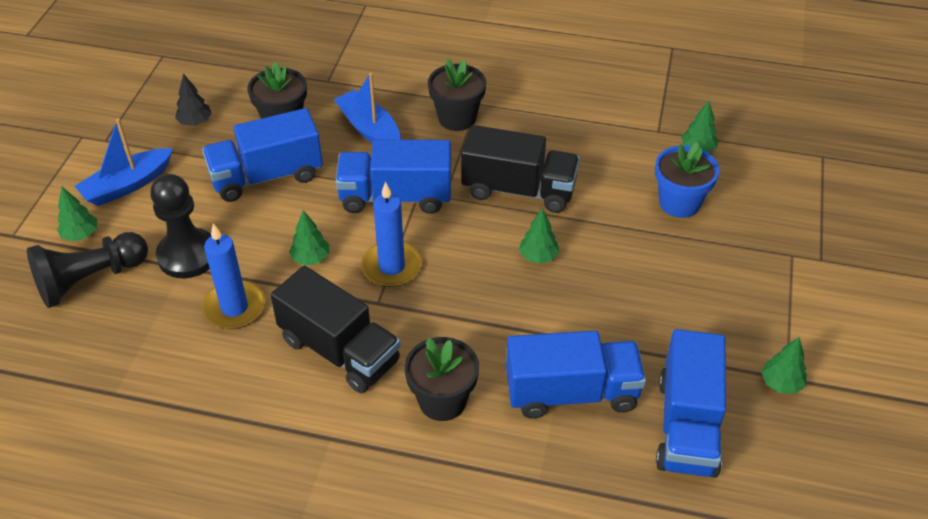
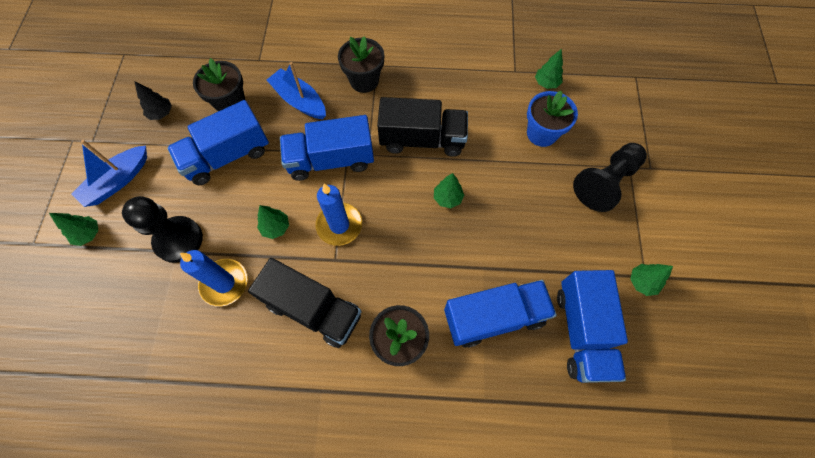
camera: 10 degrees left, 20 degrees up
black pawn [27,232,148,308] -> black pawn moved to [573,143,647,212]

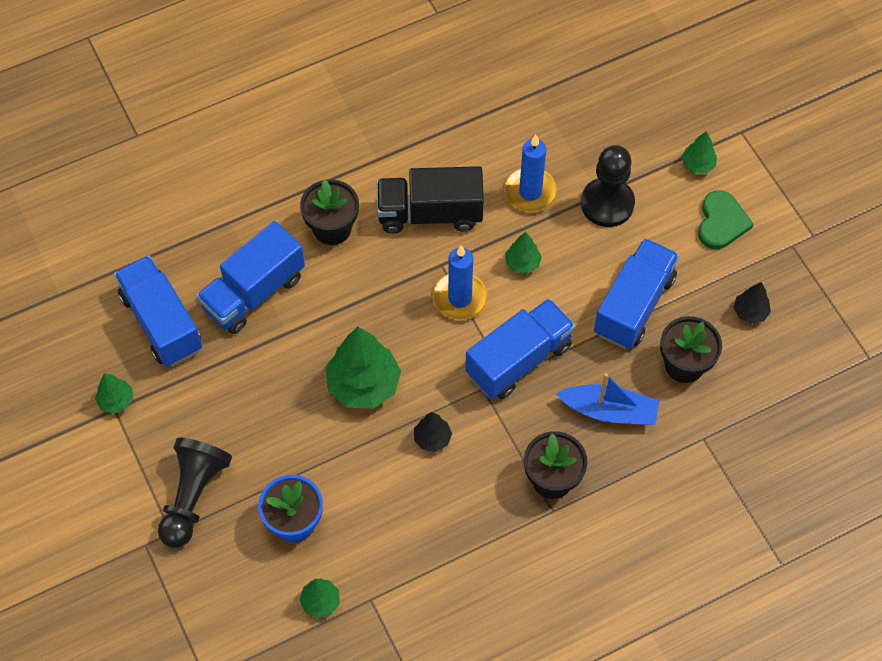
camera: 150 degrees right, 5 degrees down
blue boat [72,140,147,207] -> green heart [698,190,754,249]
black truck [377,97,468,157] -> black tree [414,412,452,452]
green tree [434,173,464,208] -> green tree [326,327,401,409], size x1.98

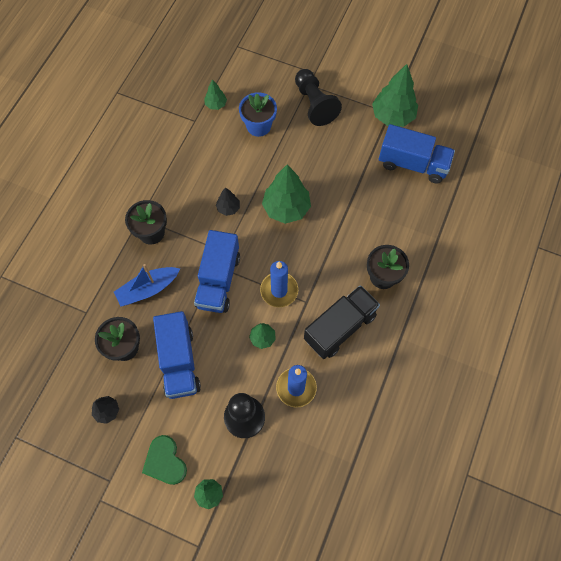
camera: 140 degrees right, 5 degrees up
green tree [95,373,133,414] -> green tree [372,64,418,127], size x1.98
blue truck [196,221,305,334] -> none

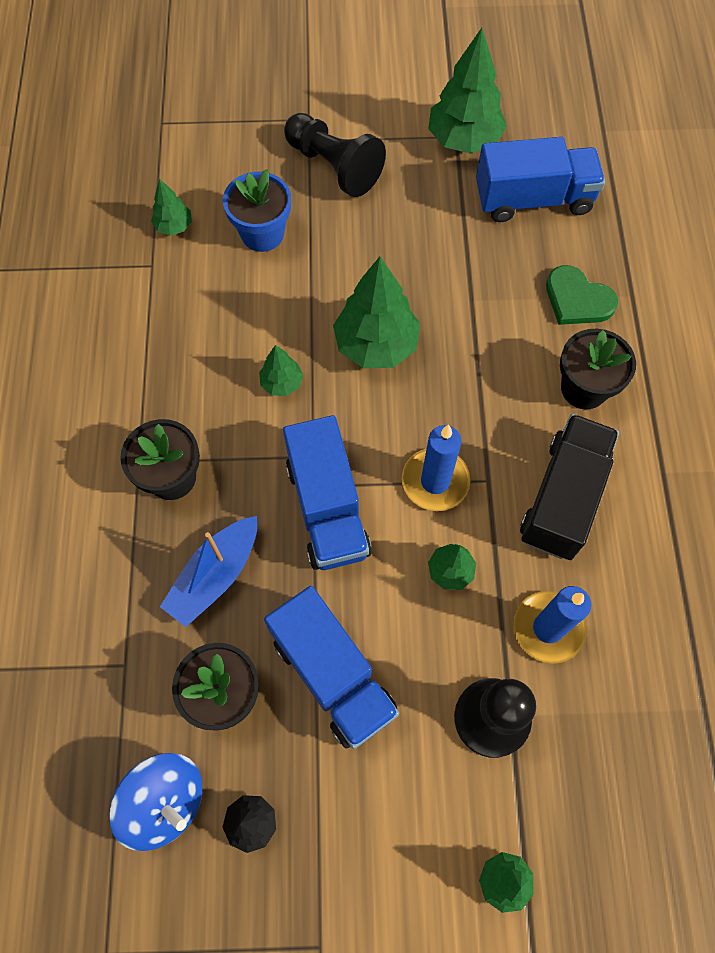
camera: 25 degrees left, 0 degrees up
green heart [142,435,187,485] -> green heart moved to [546,265,618,325]
black tree [216,187,240,216] -> green tree [259,345,303,396]
none -> blue spinning top [109,753,202,851]

